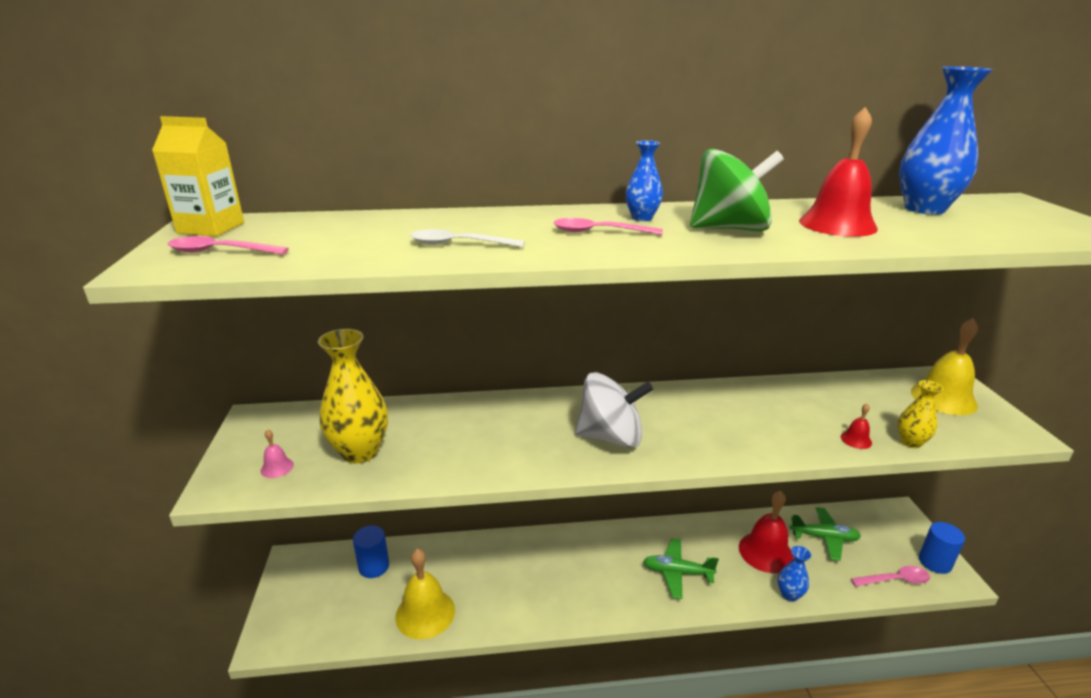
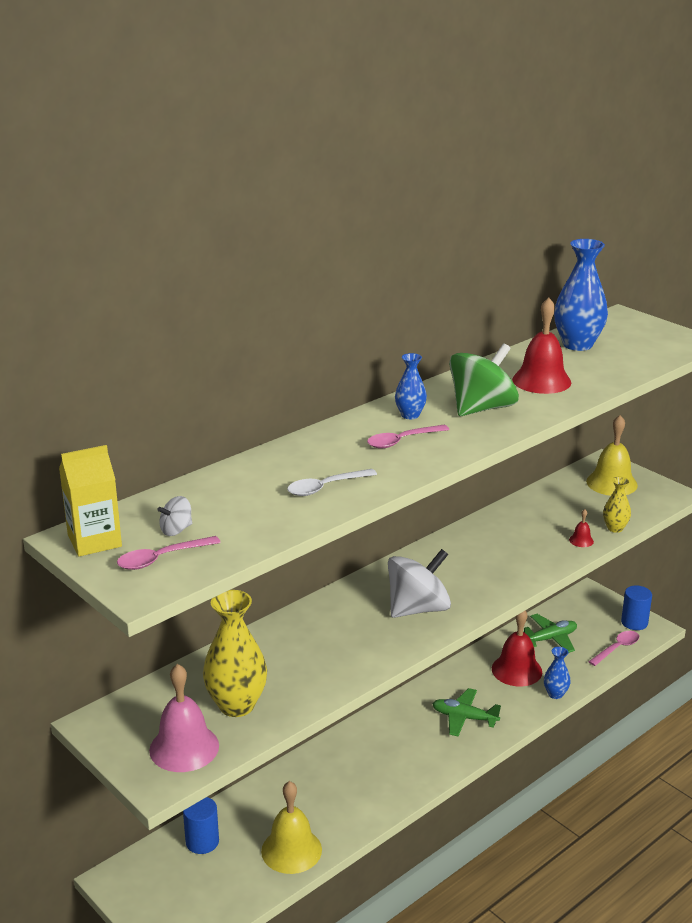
camera: 35 degrees left, 0 degrees up
pink bell [261,429,294,478] -> pink bell [149,664,219,772], size x2.24
green plane [643,538,719,599] -> green plane turned 45 degrees clockwise [433,688,501,737]
none -> white spinning top [157,496,192,536]

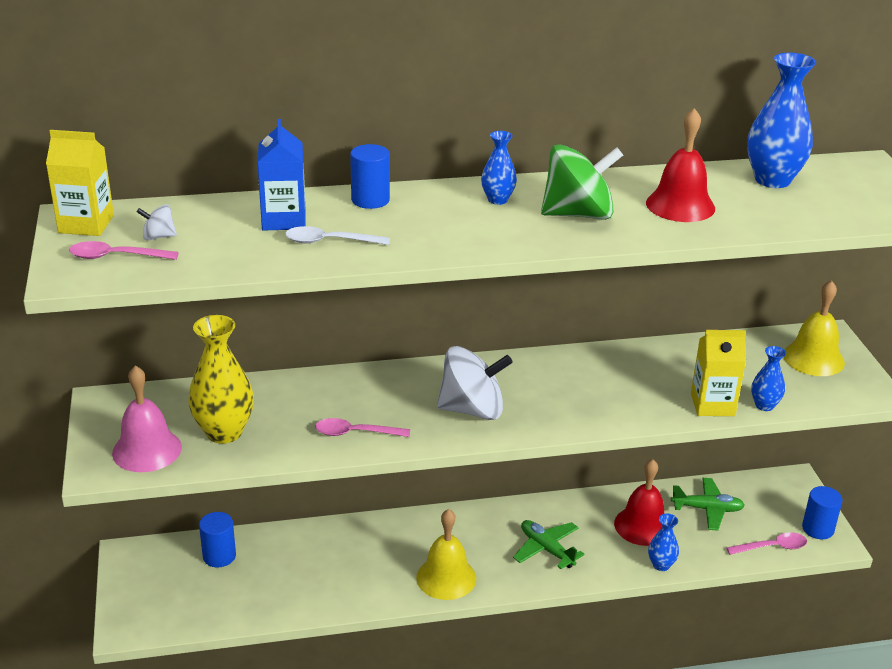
camera: 30 degrees right, 5 degrees up
yellow bell [261,781,322,874] -> yellow bell moved to [416,509,476,600]
pink spoon [367,425,449,449] -> pink spoon moved to [315,418,410,437]
red bell [569,509,594,547] -> yellow carton [691,330,746,416]
yellow vase [603,477,631,533] -> blue vase [751,346,786,411]
none -> blue carton [257,119,305,230]
none -> blue cylinder [350,144,390,209]

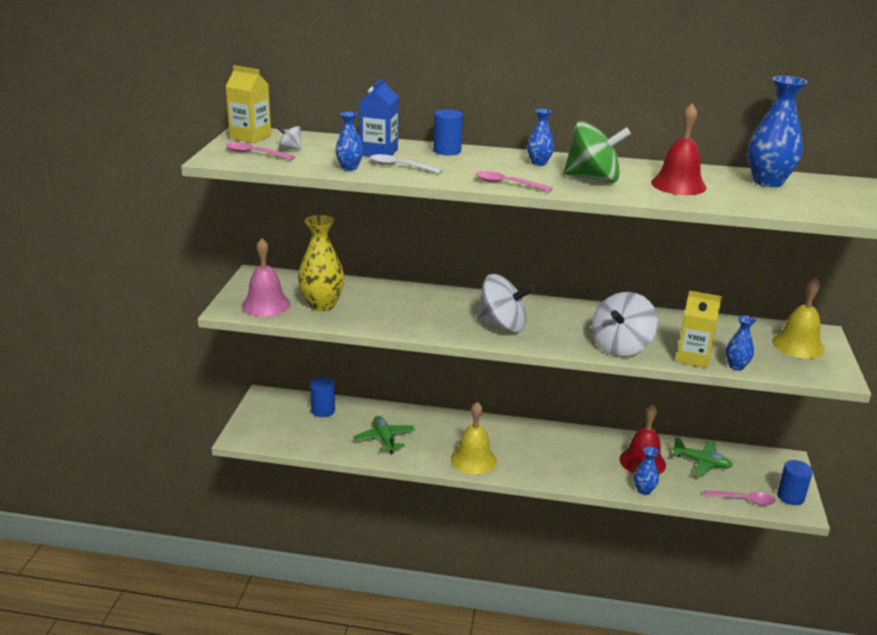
camera: 20 degrees right, 5 degrees down
pink spoon [315,418,410,437] -> pink spoon moved to [476,171,552,192]
green plane [513,520,585,569] -> green plane moved to [353,416,415,454]
none -> blue vase [335,111,363,171]
none -> white spinning top [591,292,658,356]

